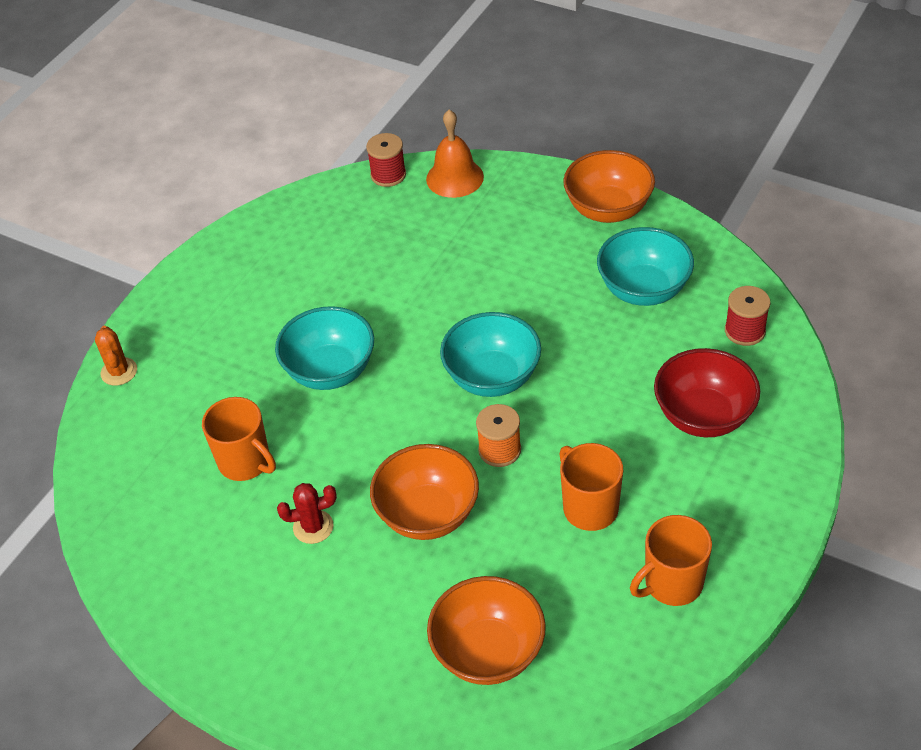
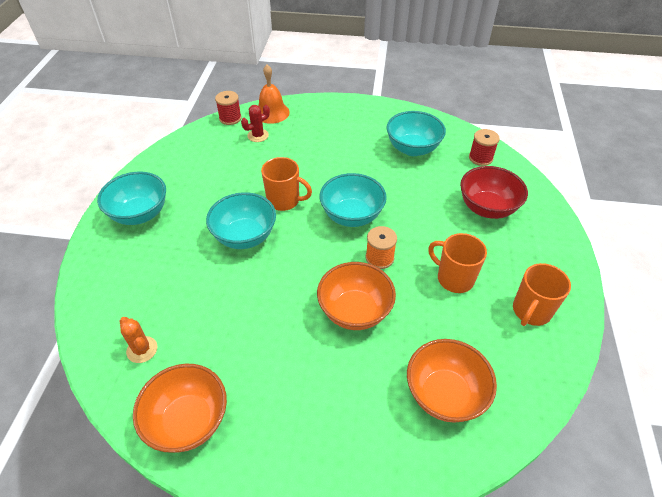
camera: 25 degrees left, 0 degrees up
orange cactus [95,326,137,386] -> orange cactus moved to [119,317,157,363]
orange mug [202,397,276,481] -> orange mug moved to [261,157,312,211]
red cactus [277,483,337,544] -> red cactus moved to [241,105,270,142]
orange bowl [563,150,655,223] -> orange bowl moved to [133,364,227,453]
none -> turquoise bowl [97,172,166,225]

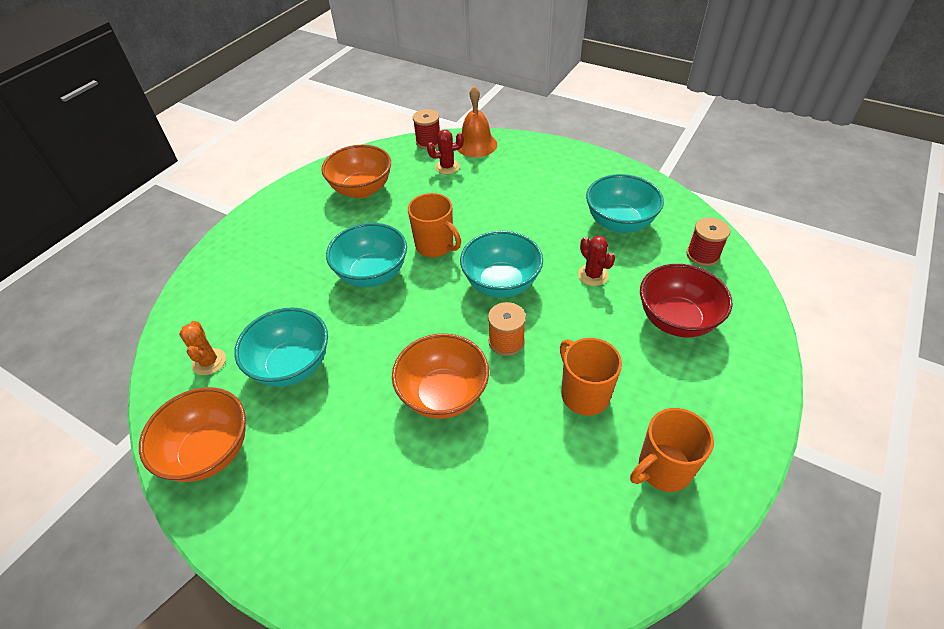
camera: 25 degrees right, 0 degrees up
turquoise bowl [97,172,166,225] -> turquoise bowl moved to [234,307,328,387]
orange bowl [407,339,497,423] -> orange bowl moved to [321,145,391,198]
none -> red cactus [578,236,615,286]

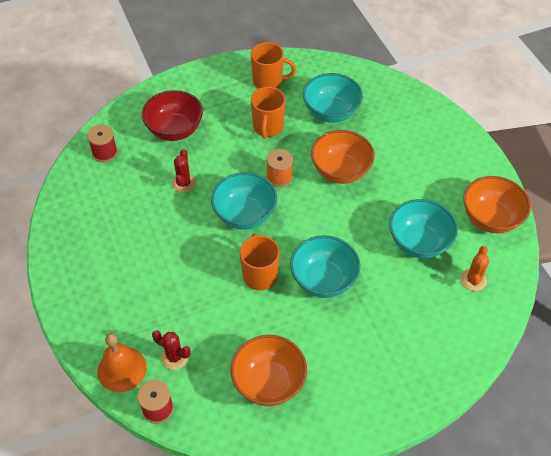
camera: 145 degrees left, 5 degrees up
turquoise bowl [586,174,664,233] -> turquoise bowl moved to [303,73,363,122]

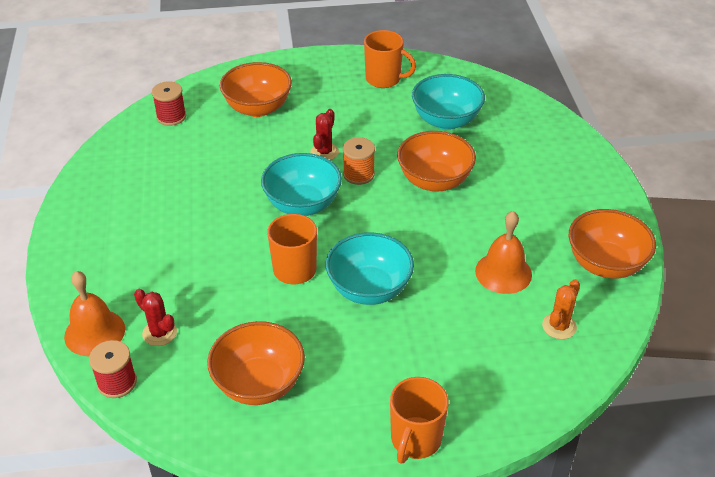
camera: 15 degrees right, 10 degrees down
red bowl [142,90,203,141] -> orange bowl [220,62,292,117]
red cactus [172,149,196,193] -> red cactus moved to [311,109,339,160]
orange mug [251,87,286,139] -> orange mug moved to [390,377,448,463]
turquoise bowl [389,199,458,259] -> orange bell [475,211,532,294]

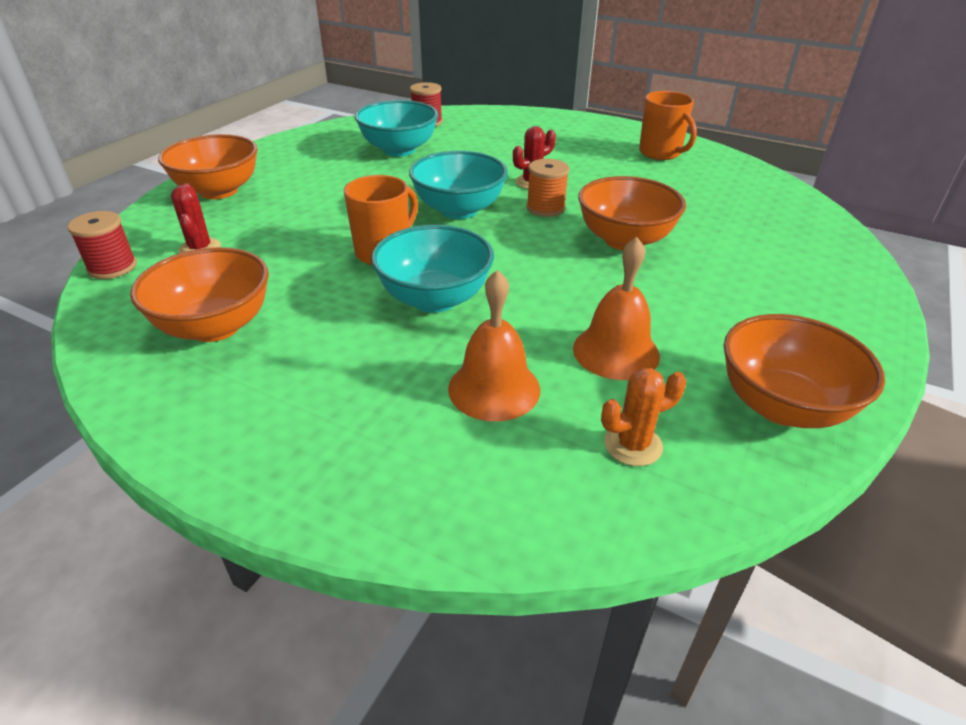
camera: 35 degrees right, 5 degrees down
orange bell [64,271,125,356] -> orange bell moved to [448,270,540,422]
orange bowl [220,62,292,117] -> orange bowl moved to [158,134,258,199]
orange mug [390,377,448,463] -> none
turquoise bowl [412,74,485,130] -> turquoise bowl moved to [355,100,438,157]

